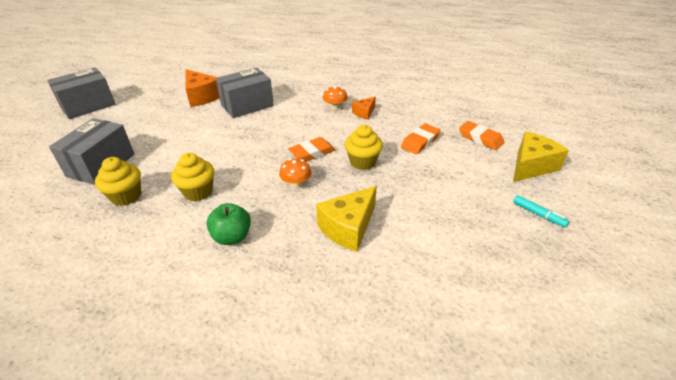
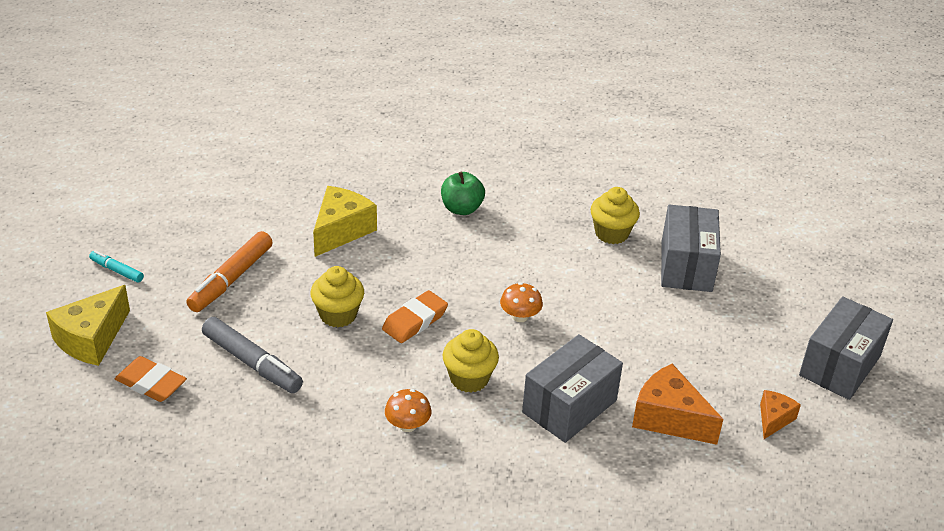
camera: 165 degrees right, 0 degrees up
yellow cupcake [171,153,214,201] -> yellow cupcake moved to [443,329,499,393]
orange mushroom [279,158,312,188] -> orange mushroom moved to [500,282,543,322]
orange cheese [352,97,376,120] -> orange cheese moved to [760,390,801,439]
orange eraser [401,124,440,154] -> grey marker [202,317,303,393]
none -> orange marker [186,231,273,312]

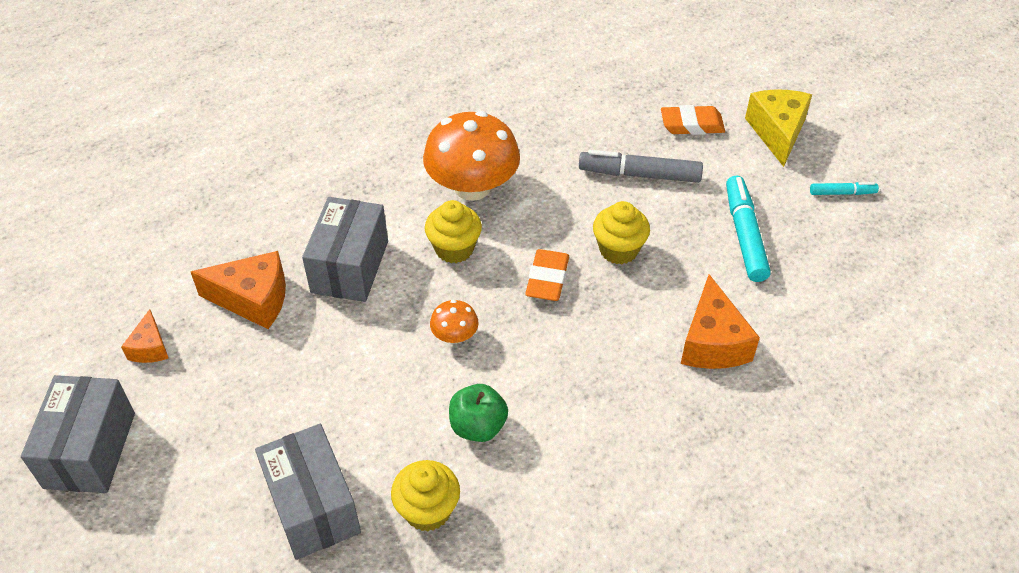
camera: 150 degrees right, 10 degrees up
orange marker [186,231,273,312] -> turquoise marker [726,175,771,282]
yellow cheese [313,186,377,257] -> orange cheese [681,274,760,369]
orange mushroom [385,389,432,432] -> orange mushroom [423,111,520,201], size x2.20
green apple [441,172,485,215] -> green apple moved to [449,384,508,442]

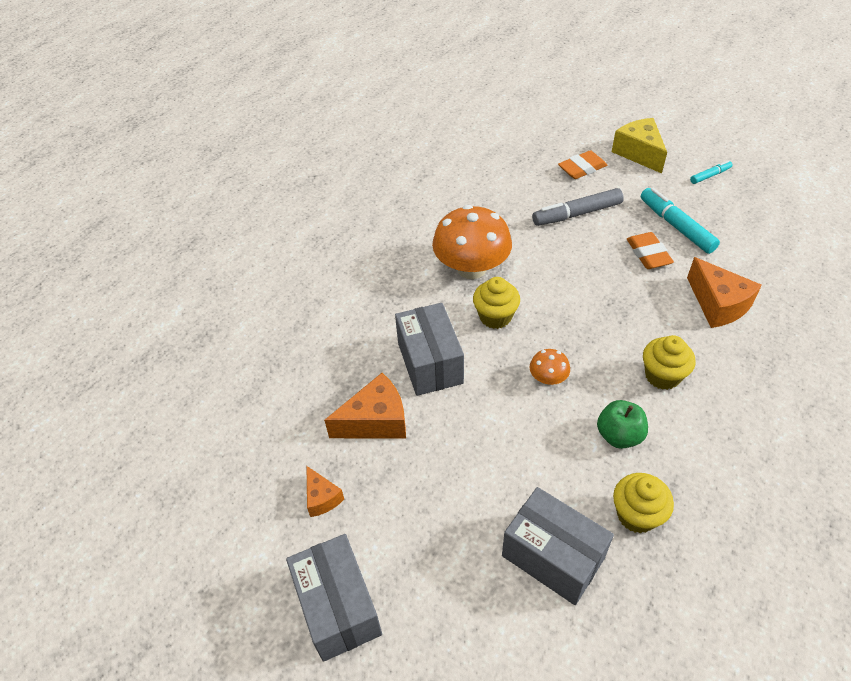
camera: 25 degrees left, 0 degrees up
orange eraser [525,249,569,301] -> orange eraser moved to [627,232,674,269]
yellow cupcake [593,201,650,264] -> yellow cupcake moved to [643,335,696,390]

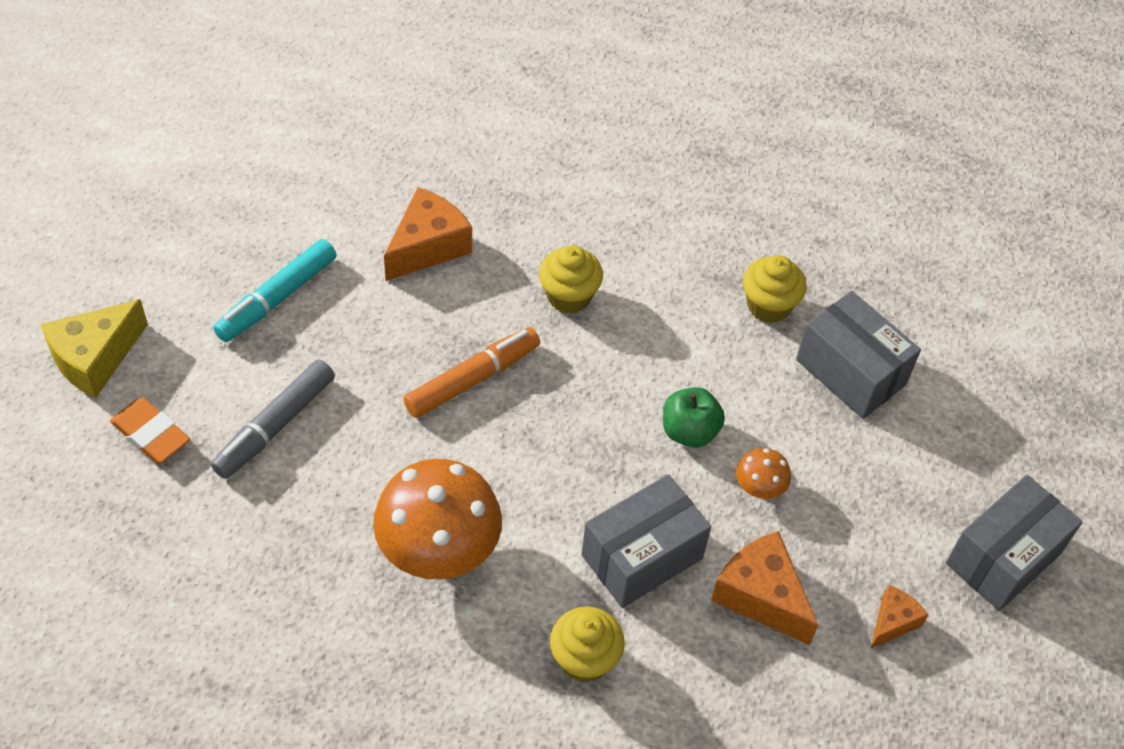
camera: 115 degrees left, 5 degrees up
yellow cupcake [473,277,520,329] -> yellow cupcake moved to [550,607,625,683]
grey box [502,487,614,605] -> grey box turned 60 degrees counterclockwise [796,291,921,419]
orange mushroom [530,349,570,385] -> orange mushroom moved to [736,448,791,499]
grey marker [532,188,624,226] -> grey marker turned 75 degrees clockwise [211,359,335,479]
green apple [597,400,648,449] -> green apple moved to [663,387,725,448]
orange eraser [627,232,674,269] -> none
turquoise marker [690,160,733,184] -> none
none -> orange marker [403,327,540,418]

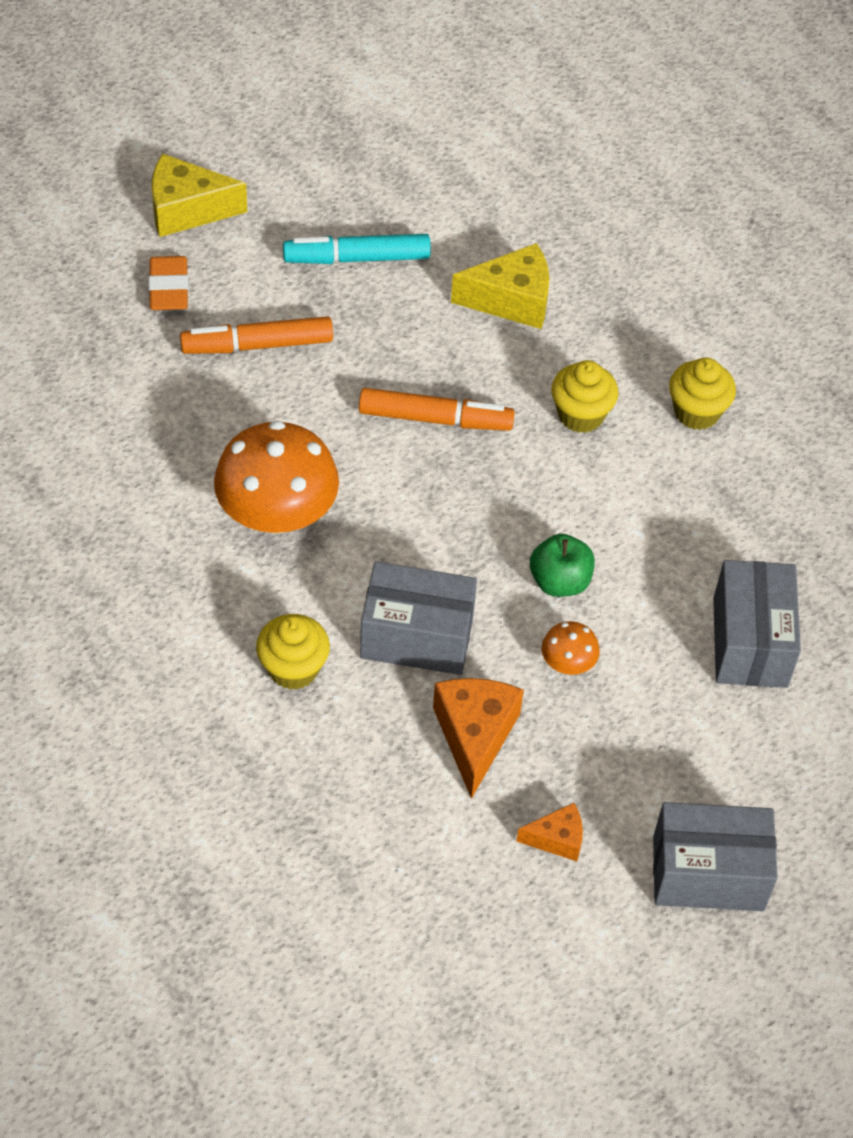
camera: 45 degrees right, 0 degrees up
grey marker [211,359,335,479] -> orange marker [180,316,333,354]
orange cheese [384,187,472,281] -> yellow cheese [451,243,549,329]
yellow cupcake [743,255,807,323] -> yellow cupcake moved to [669,357,736,430]

